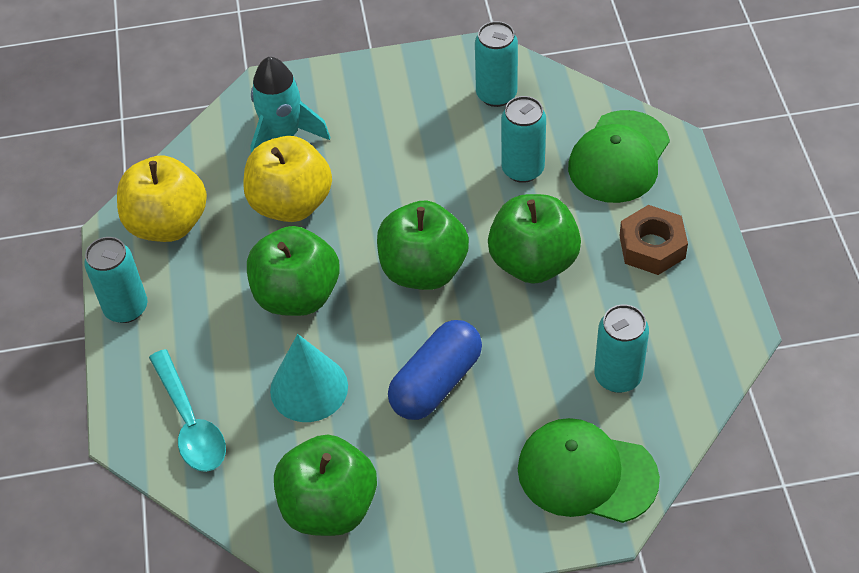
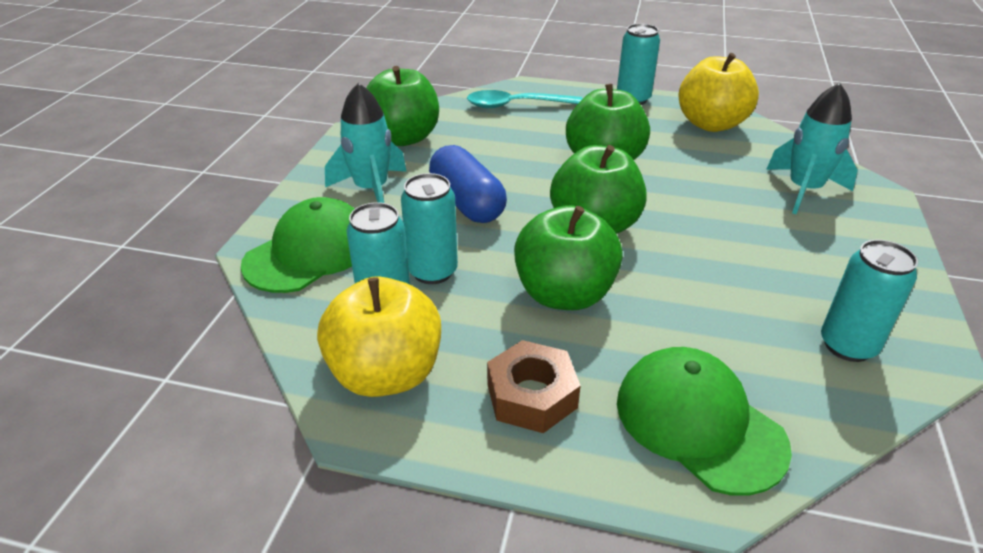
camera: 110 degrees right, 15 degrees down
yellow apple [243,136,332,222] -> yellow apple moved to [317,277,441,397]
turquoise cone [270,334,348,422] -> none
turquoise can [501,96,546,183] -> turquoise can moved to [401,173,458,284]
none -> turquoise rocket [325,83,407,203]

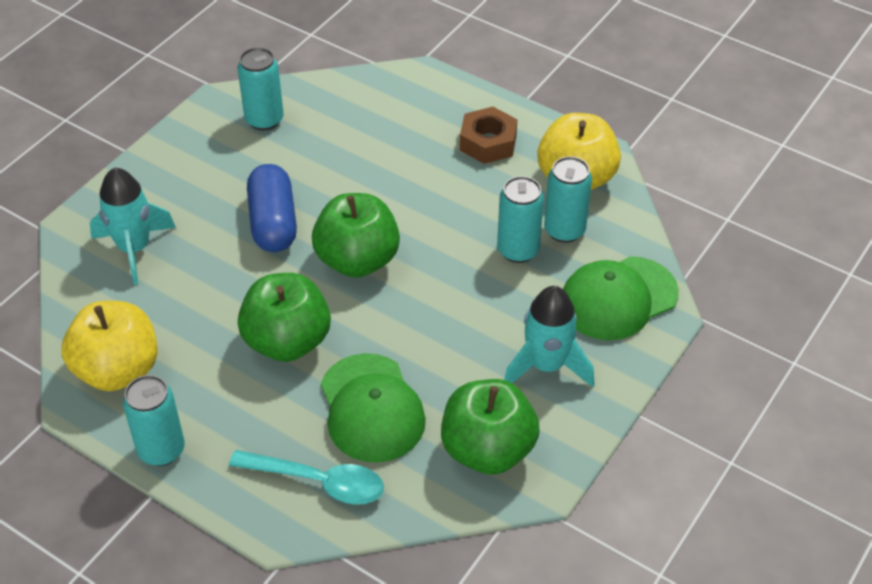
camera: 160 degrees left, 10 degrees up
blue capsule [429,145,507,223] -> blue capsule moved to [247,164,297,252]
green apple [514,205,623,310] -> none
green cap [617,347,792,496] -> green cap moved to [321,353,426,463]

